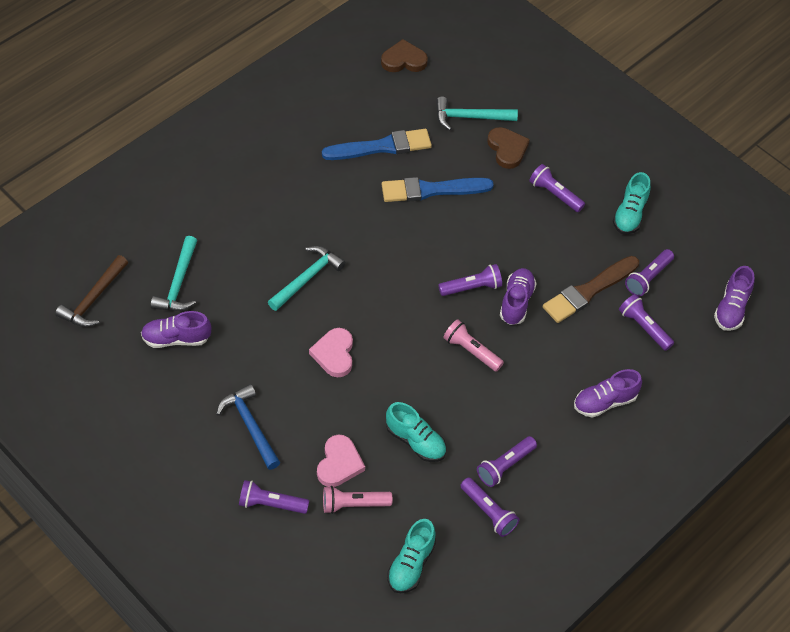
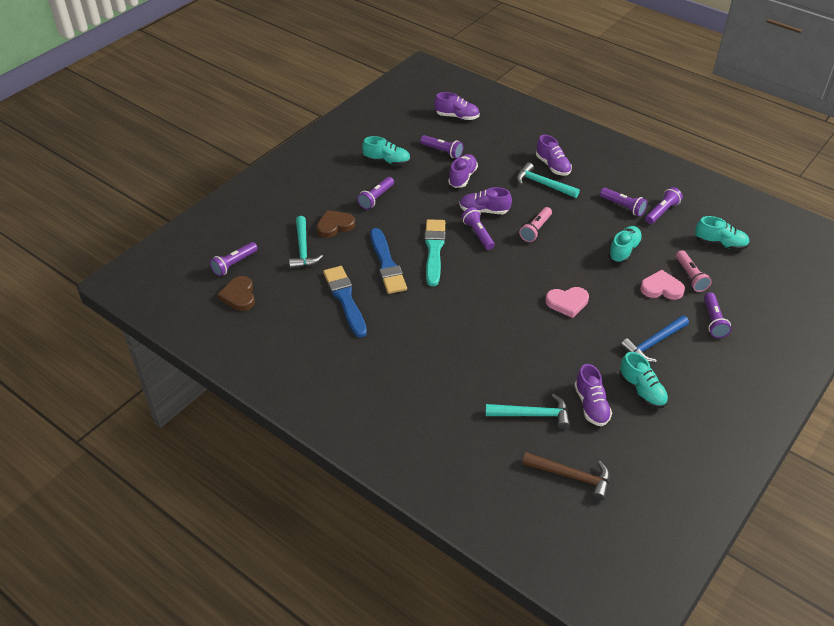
camera: 95 degrees left, 10 degrees down
turquoise hammer [268,246,346,311] -> turquoise hammer moved to [517,162,580,198]
brown brush [543,256,639,323] -> purple shoe [448,154,478,188]
purple flashlight [619,294,674,351] -> purple flashlight moved to [210,242,258,276]
none -> turquoise brush [425,219,446,286]
none -> turquoise shoe [620,352,668,409]

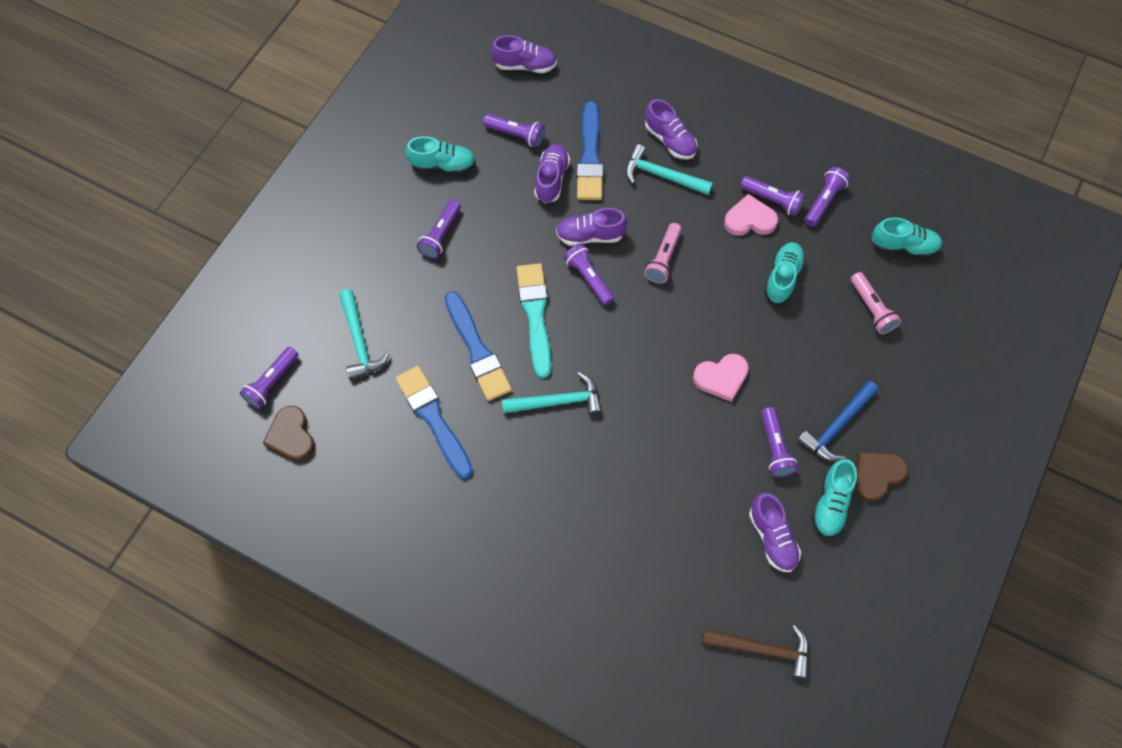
camera: 10 degrees left, 20 degrees up
brown heart [317,210,355,238] -> brown heart moved to [855,452,908,502]
turquoise hammer [485,394,570,429] -> turquoise hammer moved to [502,372,602,416]
turquoise shoe [620,352,668,409] -> turquoise shoe turned 60 degrees clockwise [812,459,857,538]
pink heart [640,270,685,300] -> pink heart moved to [724,194,778,236]
purple flashlight [704,292,731,338] -> purple flashlight moved to [761,407,798,477]
none -> blue brush [577,101,603,200]

